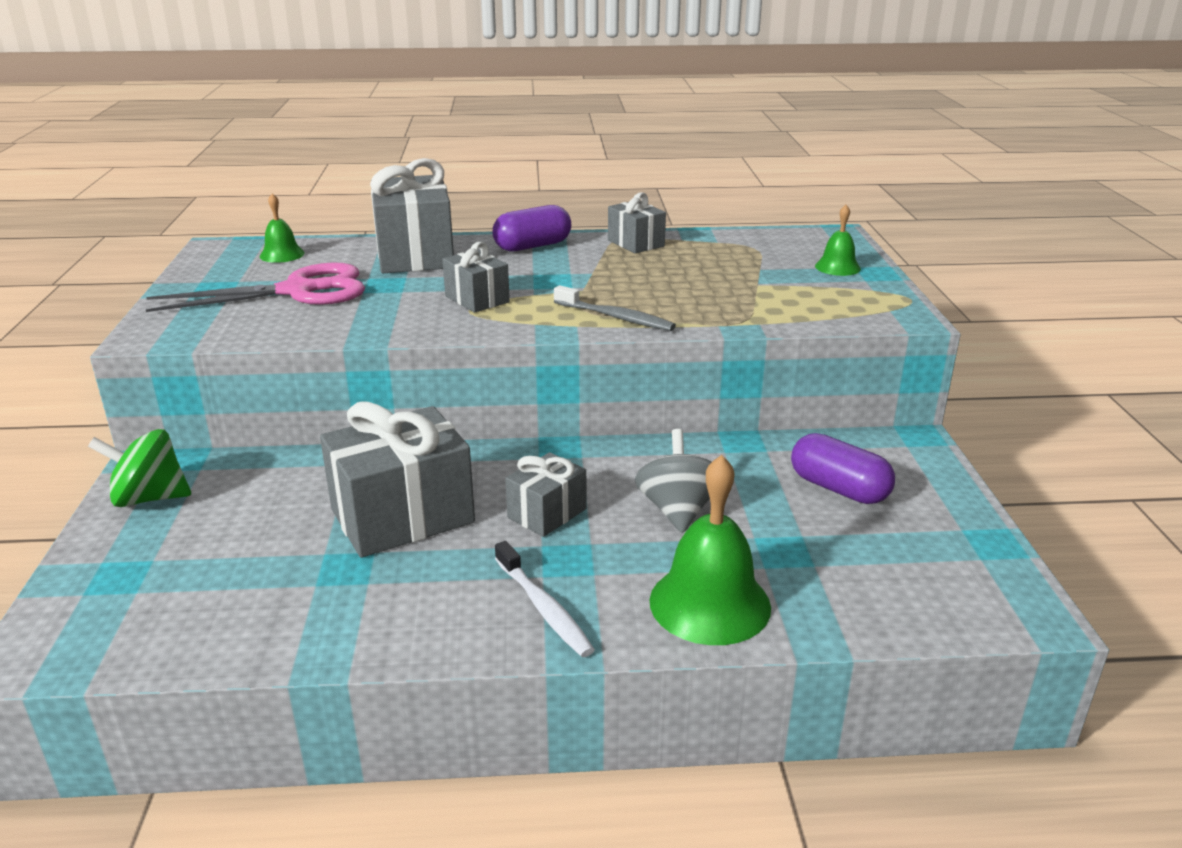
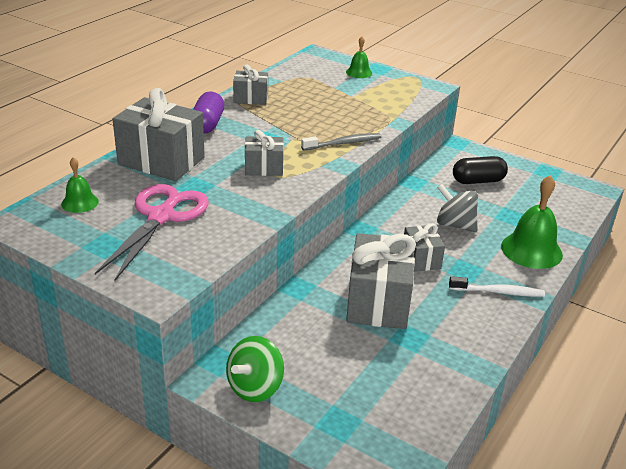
camera: 55 degrees left, 5 degrees up
purple capsule [791,433,895,504] -> black capsule [453,156,508,184]

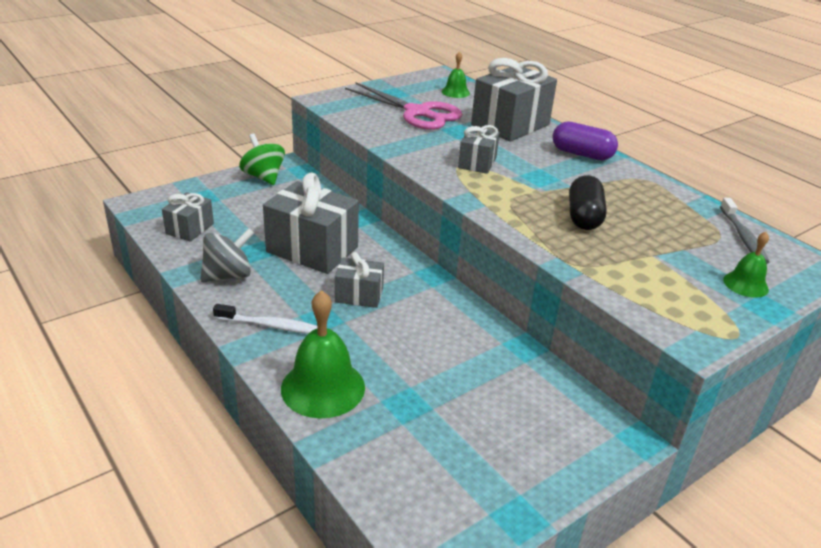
camera: 110 degrees right, 0 degrees up
grey gift [233,65,268,105] -> grey gift moved to [162,192,214,242]
grey toothbrush [301,133,381,151] -> grey toothbrush moved to [720,198,769,264]
grey spinning top [437,184,478,232] -> grey spinning top moved to [200,228,254,282]
white toothbrush [449,276,545,297] -> white toothbrush turned 105 degrees counterclockwise [213,304,317,334]
black capsule [453,156,508,184] -> black capsule moved to [569,175,607,230]

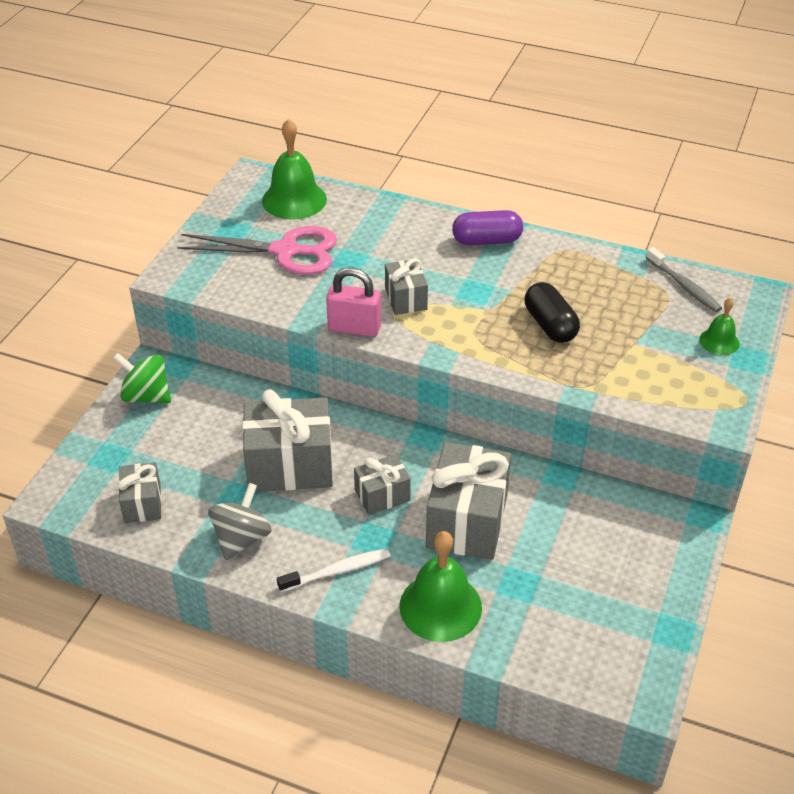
camera: 30 degrees left, 10 degrees up
green bell [442,52,470,98] -> green bell [262,119,327,219], size x1.86
grey gift [471,58,557,142] -> grey gift moved to [426,442,511,560]
none -> pink padlock [326,268,381,337]

